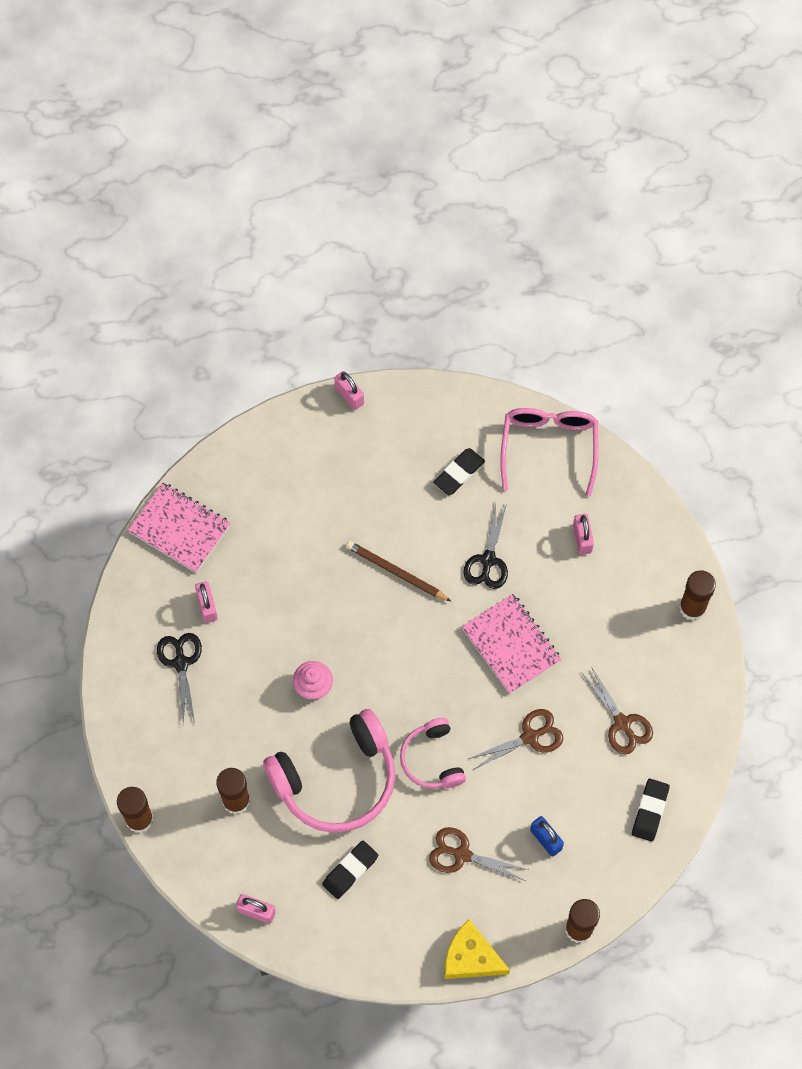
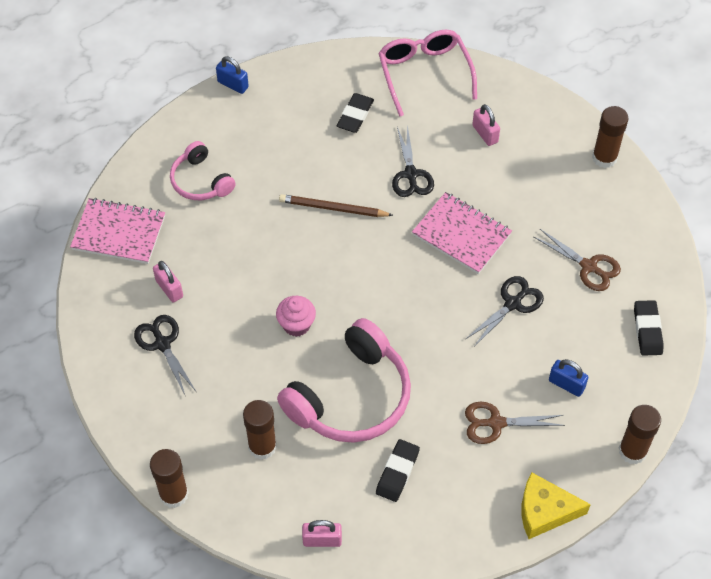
camera: 20 degrees left, 10 degrees down
pink padlock [334,371,364,410] -> blue padlock [216,56,249,94]
pink headphones [400,718,466,789] -> pink headphones moved to [170,141,236,200]
brown scissors [469,709,563,770] -> black scissors [466,276,544,347]

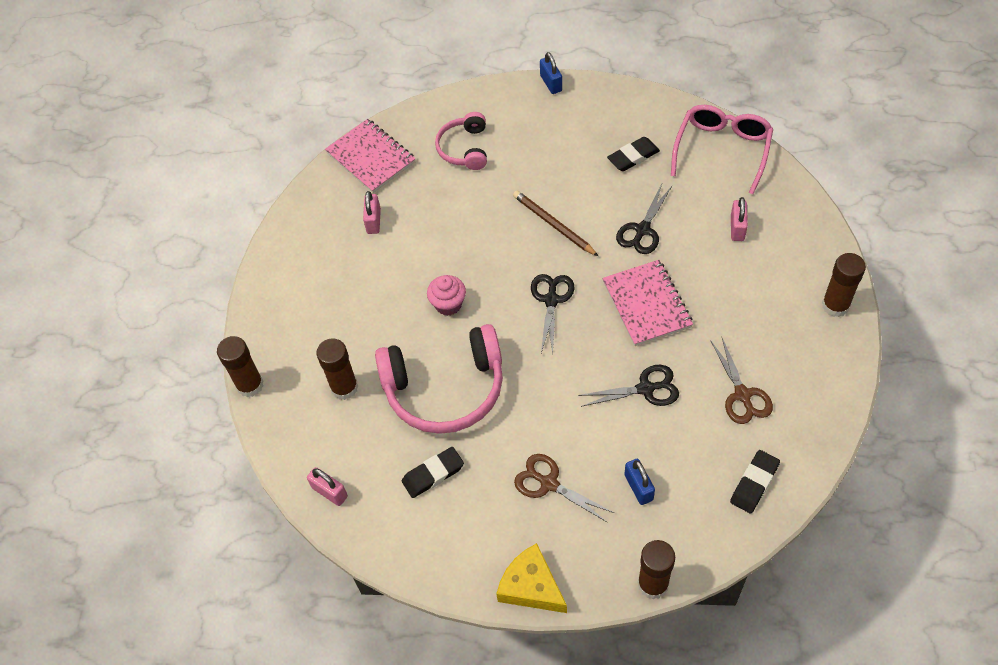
camera: 40 degrees right, 0 degrees up
black scissors [134,315,196,397] -> black scissors moved to [531,274,575,354]

